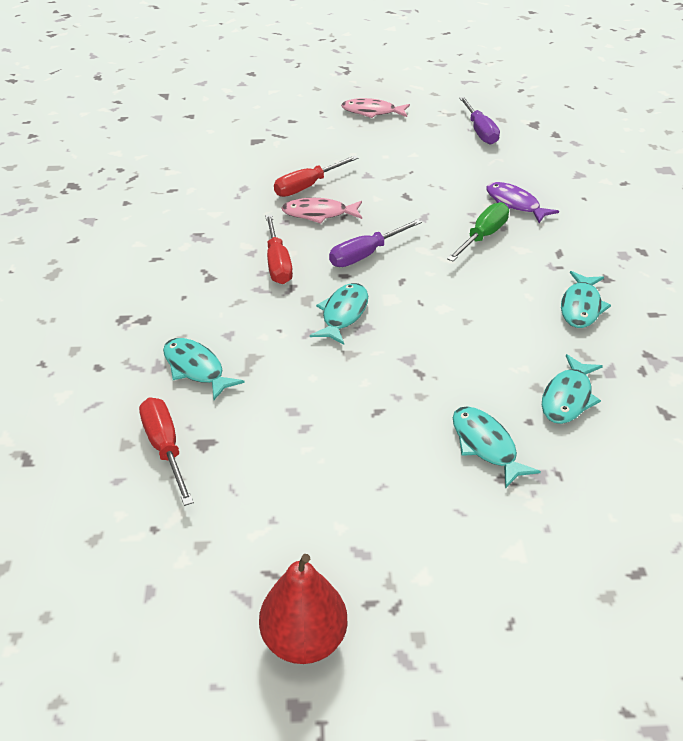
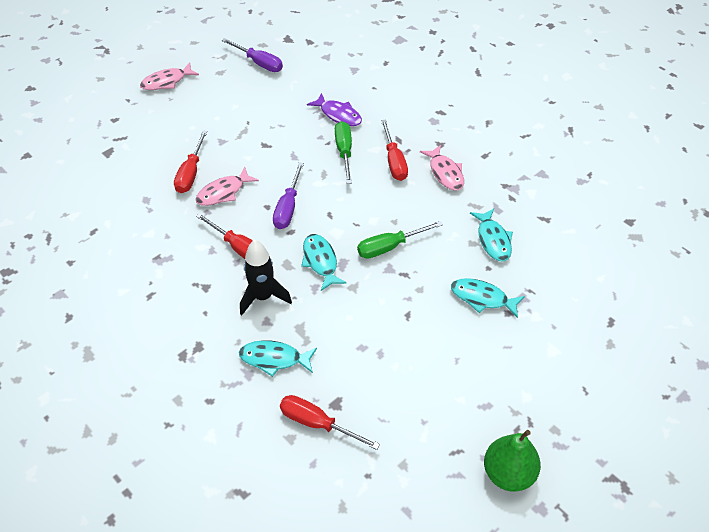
camera: 40 degrees left, 10 degrees up
red pear [259,554,348,664] -> green pear [484,430,541,492]
purple fish [486,182,559,223] -> purple fish turned 150 degrees counterclockwise [307,93,362,126]
turquoise fish [561,271,611,328] -> pink fish [420,145,464,191]
none -> black rocket [240,240,292,316]
none -> green screwdriver [357,221,443,259]
none -> red screwdriver [381,120,408,181]

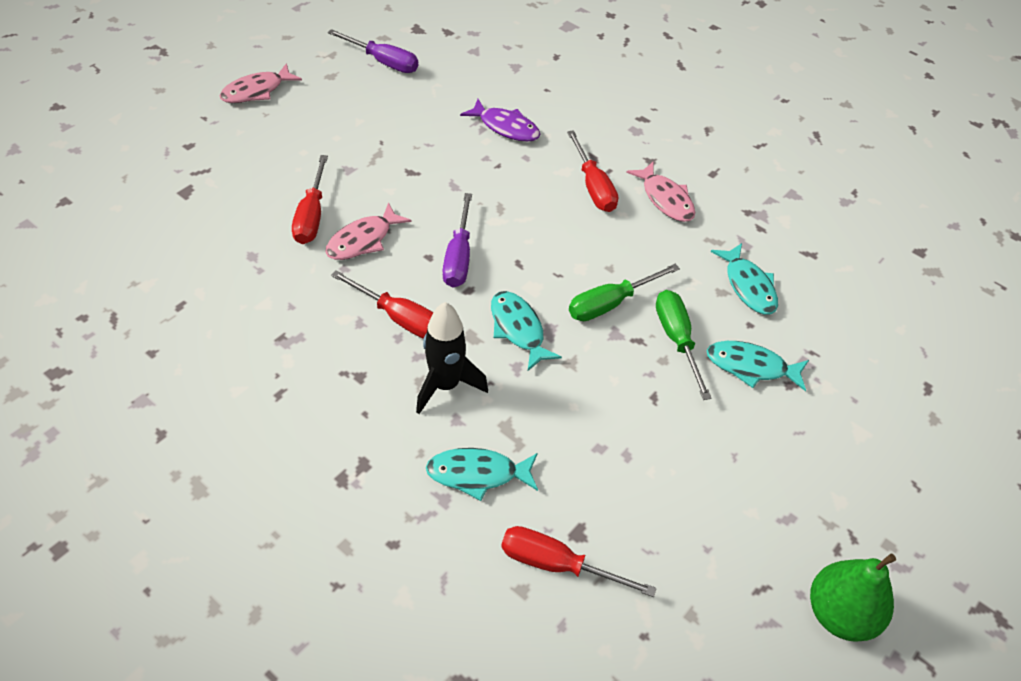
camera: 10 degrees left, 0 degrees up
green screwdriver [335,121,352,184] -> green screwdriver moved to [656,290,712,400]

